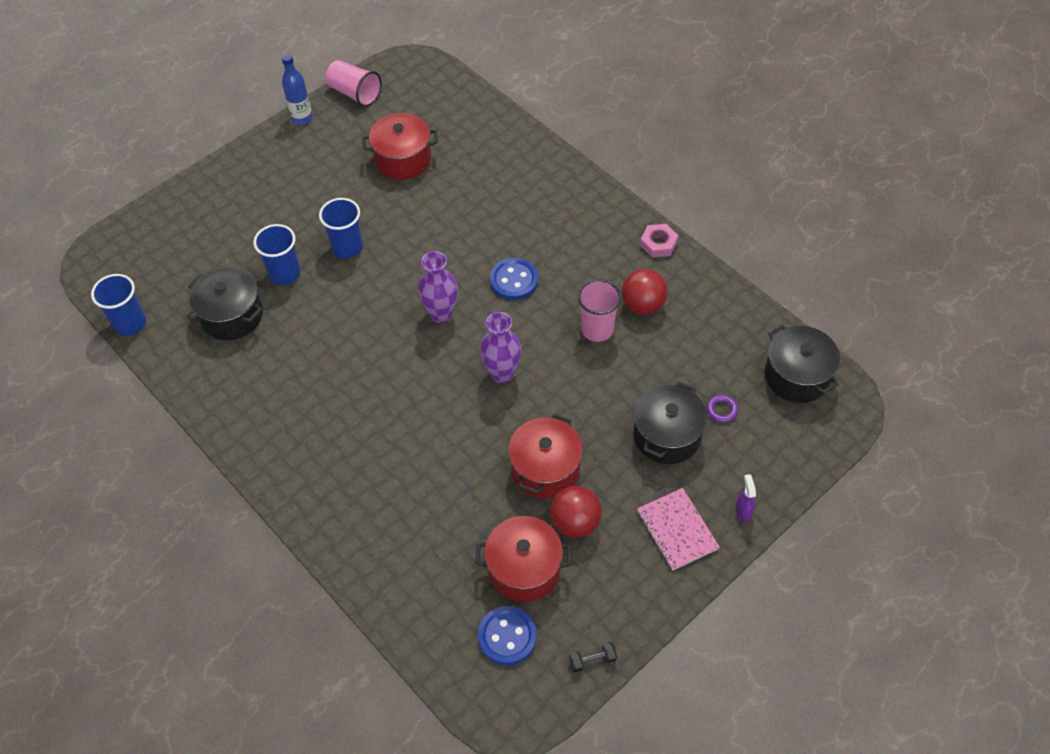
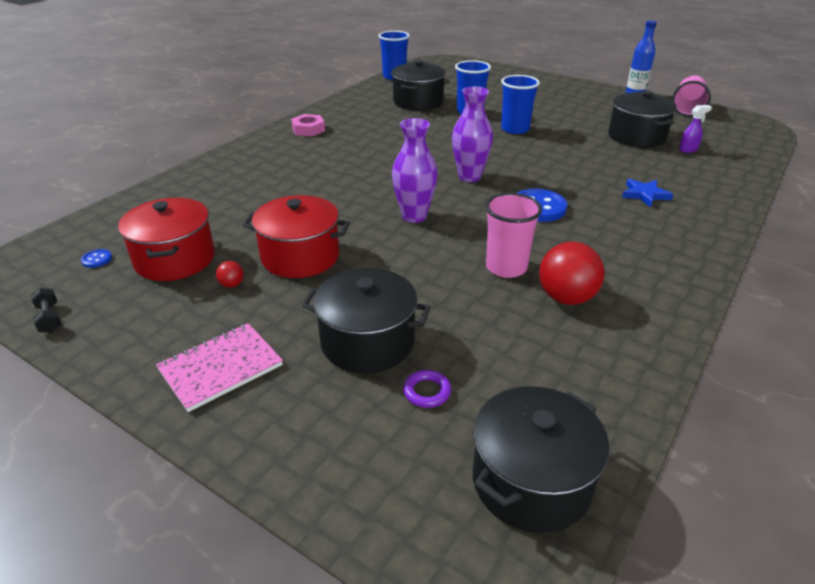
camera: 75 degrees right, 20 degrees down
red pot [362,113,438,180] -> black pot [608,90,677,147]
blue button [478,606,537,665] -> blue button [81,249,112,268], size x0.45
red ball [550,486,602,538] -> red ball [216,261,244,288], size x0.44
pink nut [640,224,678,258] -> pink nut moved to [291,114,325,136]
purple spray bottle [736,474,756,522] -> purple spray bottle moved to [679,105,712,153]
none -> blue star [622,179,673,207]

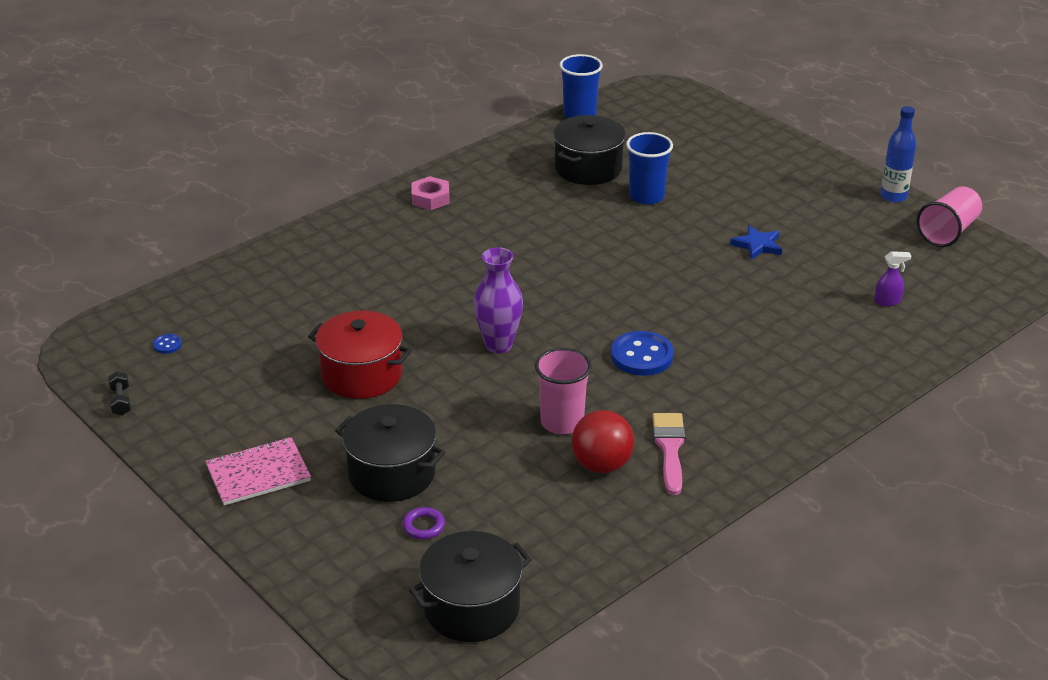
camera: 15 degrees right, 0 degrees up
red pot [118,198,215,281] -> none
red ball [216,261,244,288] -> none
purple vase [452,86,493,182] -> none
blue cup [501,75,540,134] -> none
black pot [608,90,677,147] -> none
blue star [622,179,673,207] -> blue star moved to [730,225,782,260]
none -> pink brush [652,413,686,495]

